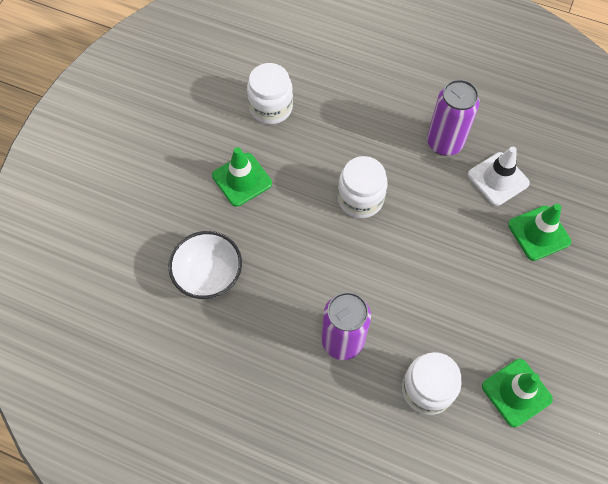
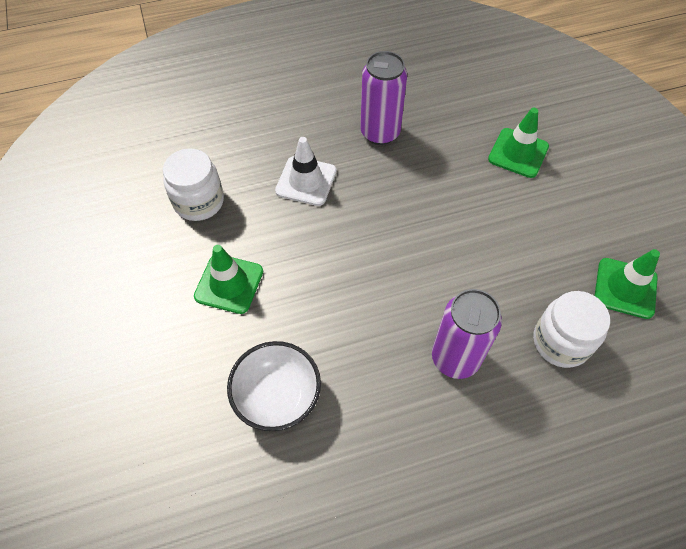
camera: 40 degrees left, 5 degrees down
white jar [338,156,388,218] -> none
white traffic cone [468,147,530,206] -> white traffic cone moved to [275,137,336,206]

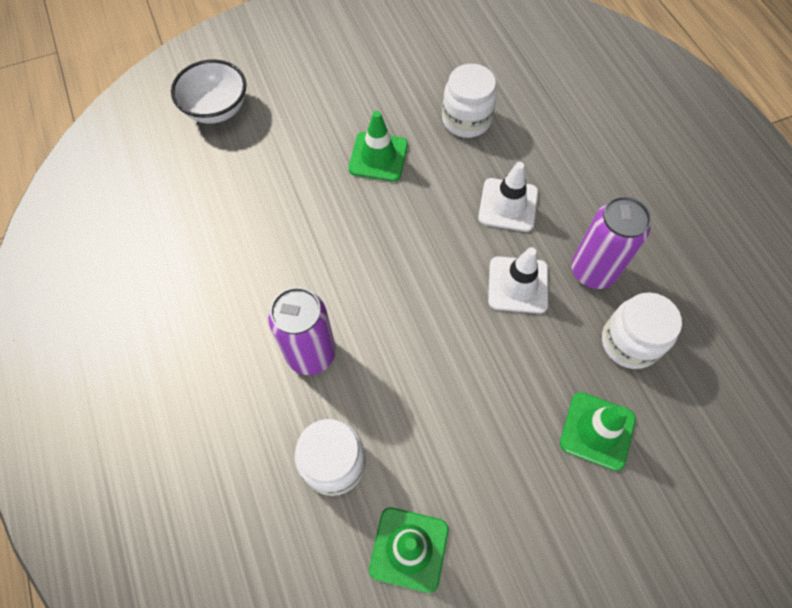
camera: 85 degrees right, 5 degrees up
white bowl [227,341,321,431] -> white bowl moved to [171,59,246,124]
none -> white traffic cone [488,247,548,314]
none -> white jar [602,292,682,369]

